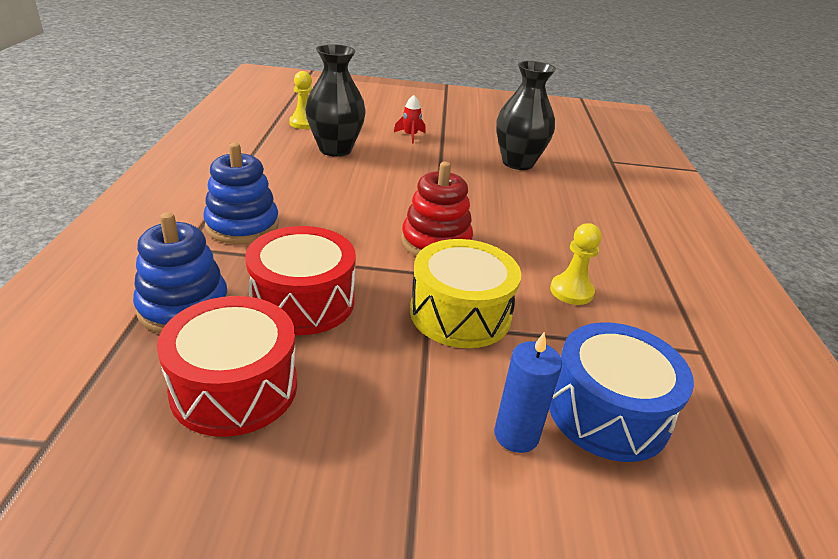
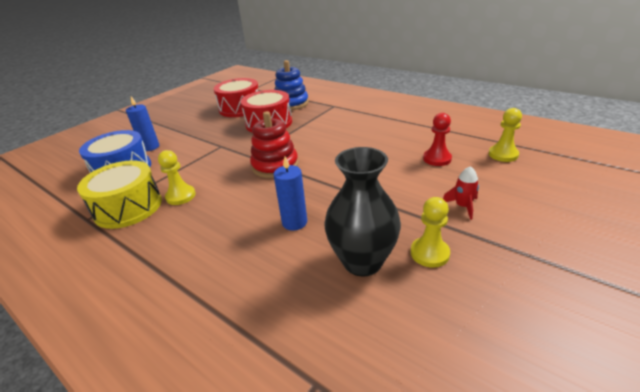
camera: 130 degrees right, 0 degrees up
blue stacking toy [203,143,279,244] -> none
black vase [305,44,366,157] -> red pawn [423,113,452,166]
yellow drum [410,239,521,348] -> yellow drum moved to [77,160,162,229]
none -> blue candle [273,157,307,231]
none -> yellow pawn [411,197,450,268]

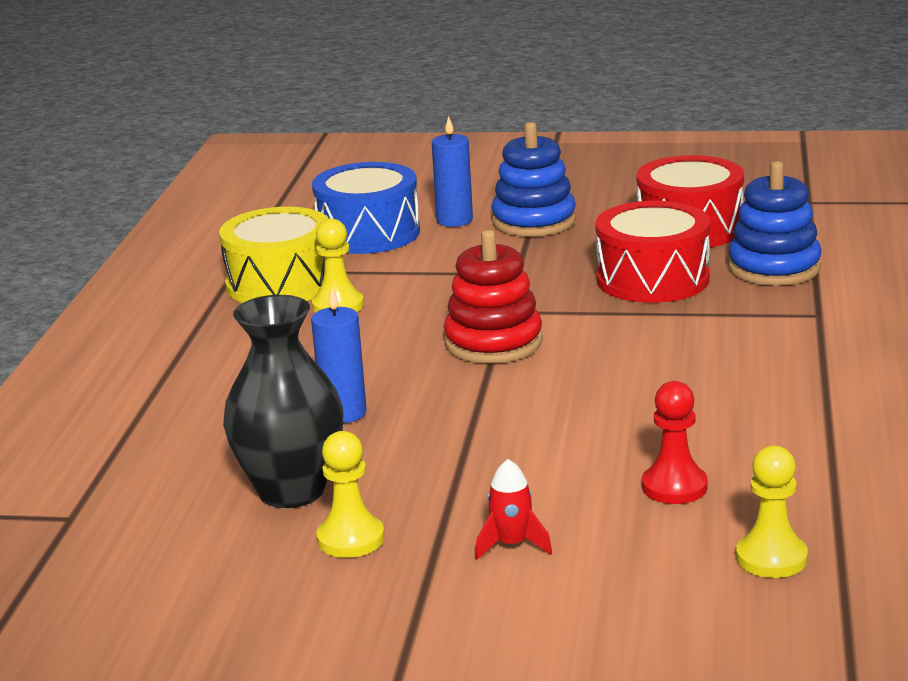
camera: 60 degrees right, 10 degrees down
none -> blue stacking toy [492,122,576,237]

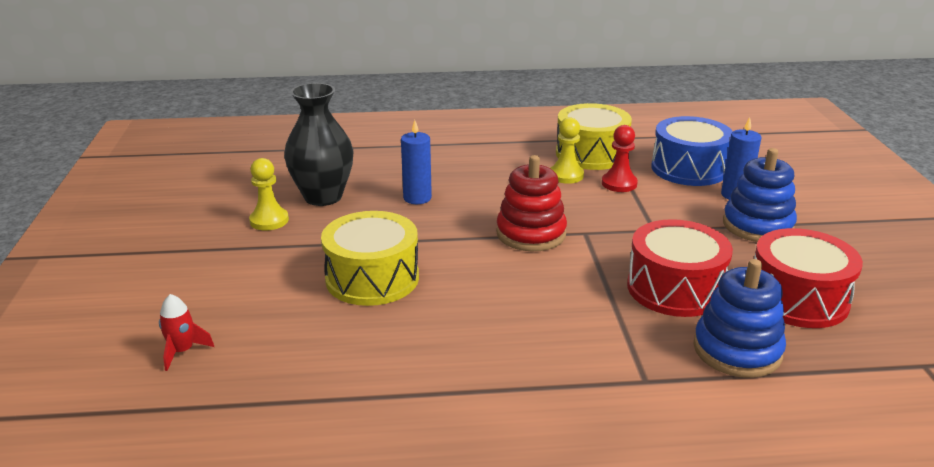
camera: 75 degrees right, 5 degrees up
red rocket [475,459,552,560] -> red rocket moved to [159,294,214,371]
red pawn [642,381,708,504] -> red pawn moved to [602,125,638,192]
yellow pawn [736,445,808,578] -> none
none -> yellow drum [321,211,419,306]

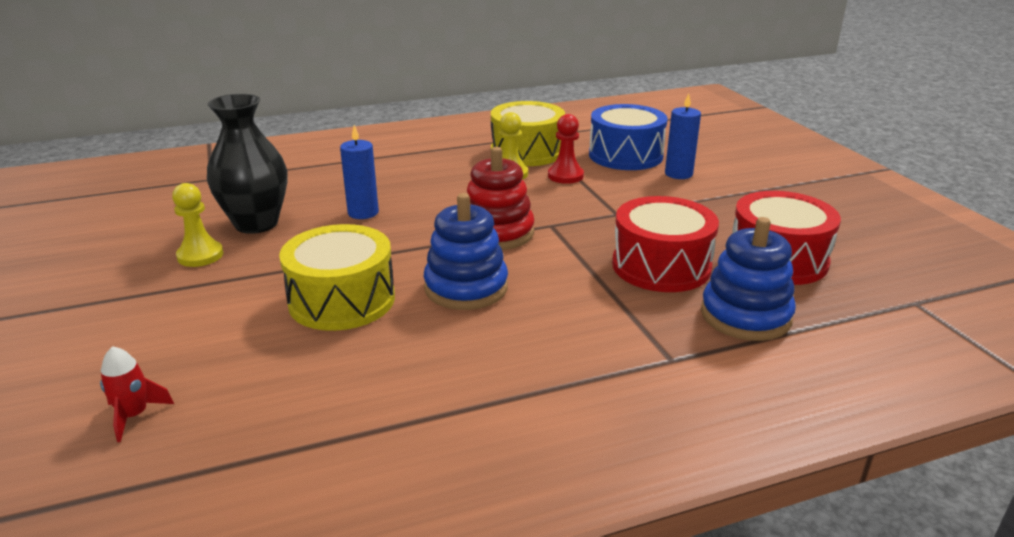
camera: 15 degrees left, 0 degrees up
blue stacking toy [723,148,797,242] -> blue stacking toy moved to [424,193,508,310]

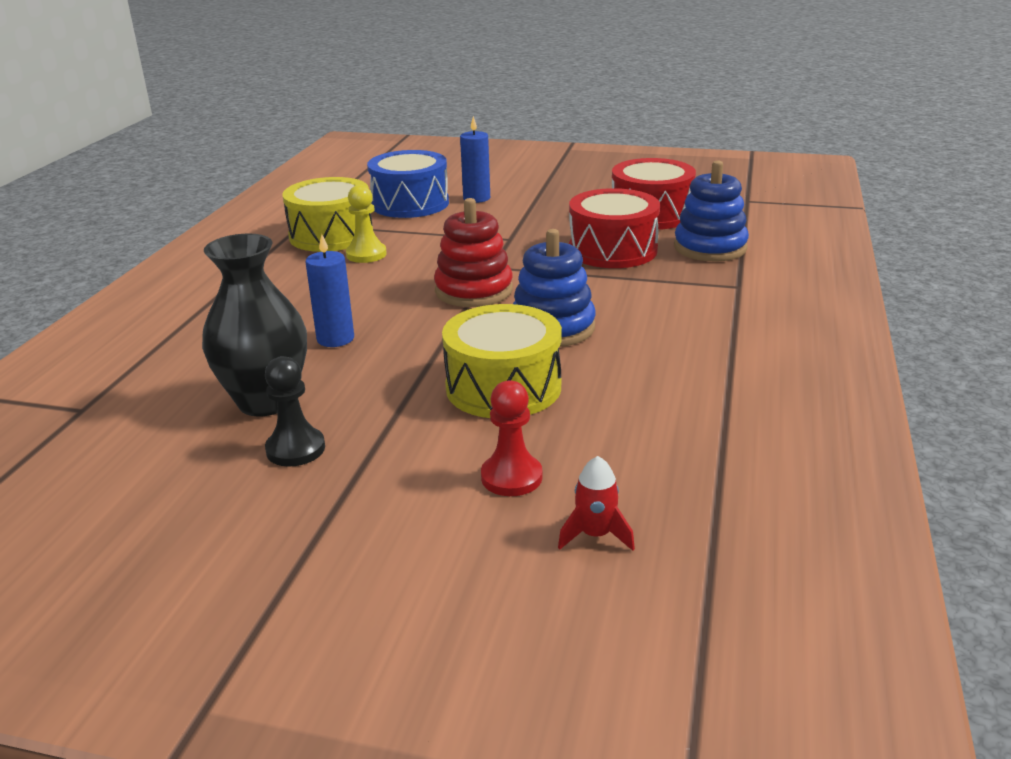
camera: 55 degrees left, 0 degrees up
yellow pawn [172,183,223,267] -> black pawn [265,356,325,467]
red pawn [548,114,584,184] -> red pawn moved to [481,380,542,496]

